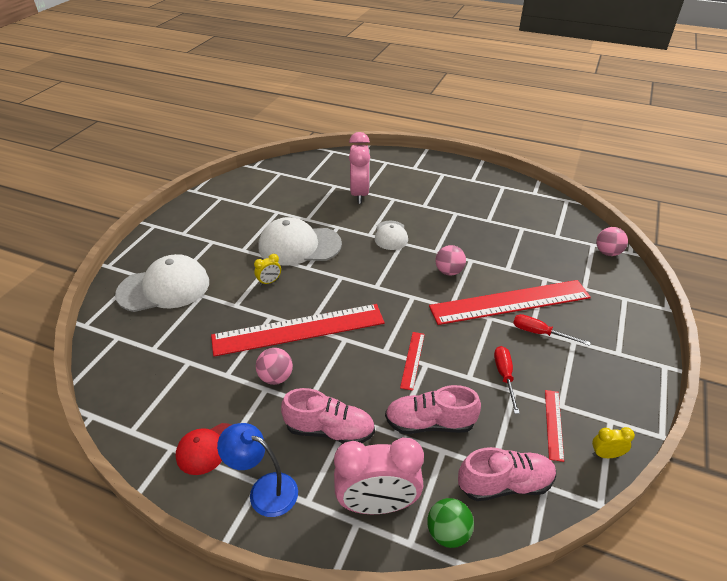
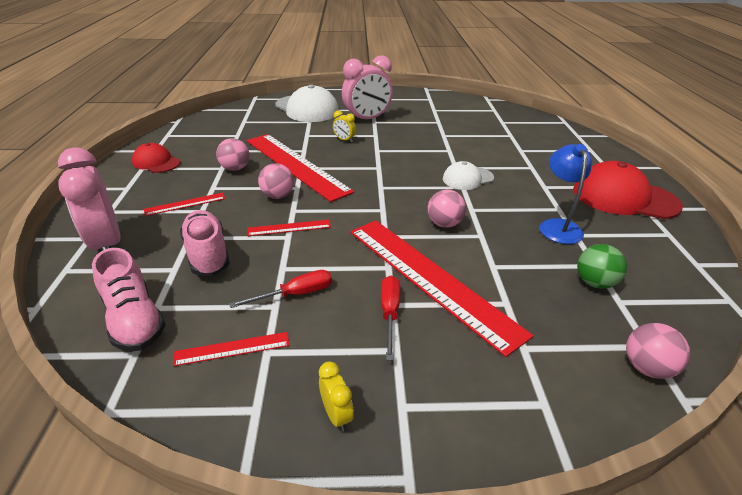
camera: 65 degrees right, 5 degrees down
blue lamp [217,423,298,517] -> blue lamp moved to [540,144,592,244]
white cap [259,217,342,266] -> none
pink shoe [281,388,375,443] -> red ruler [144,193,225,216]
pink clock [349,132,370,204] -> pink clock moved to [342,55,393,119]
green ball [427,498,474,548] -> green ball moved to [577,244,627,289]
yellow clock [592,427,635,458] -> yellow clock moved to [319,361,354,431]
none -> pink ball [258,163,294,199]
none -> red cap [573,161,683,219]

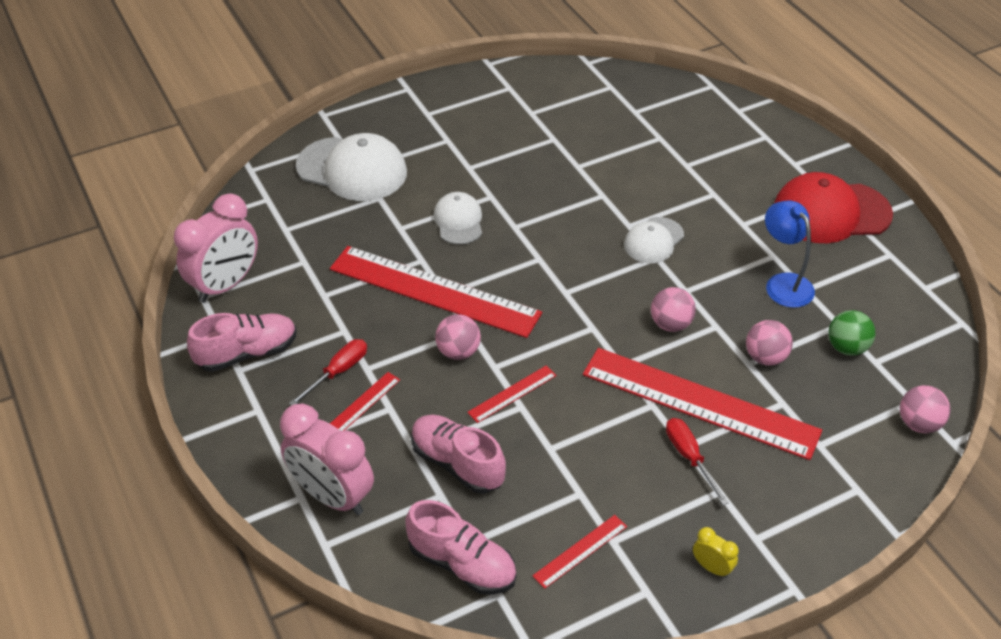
camera: 25 degrees left, 10 degrees up
red cap [132,143,181,173] -> pink shoe [187,313,297,372]
pink ball [216,138,250,171] -> pink ball moved to [746,320,793,366]
red screwdriver [229,270,332,308] -> red screwdriver moved to [289,339,367,405]
yellow clock [333,110,356,142] -> white cap [434,192,482,245]
pink clock [342,55,393,119] -> pink clock moved to [174,193,258,303]

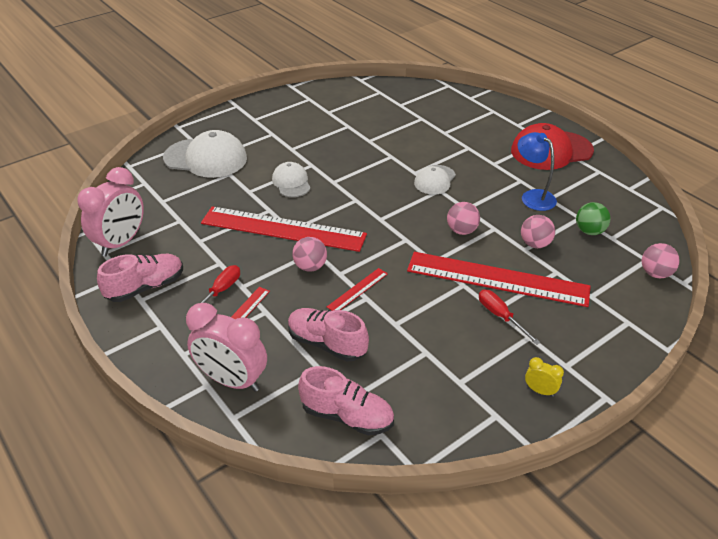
camera: 10 degrees left, 5 degrees down
red ruler [533,515,627,589] -> none

